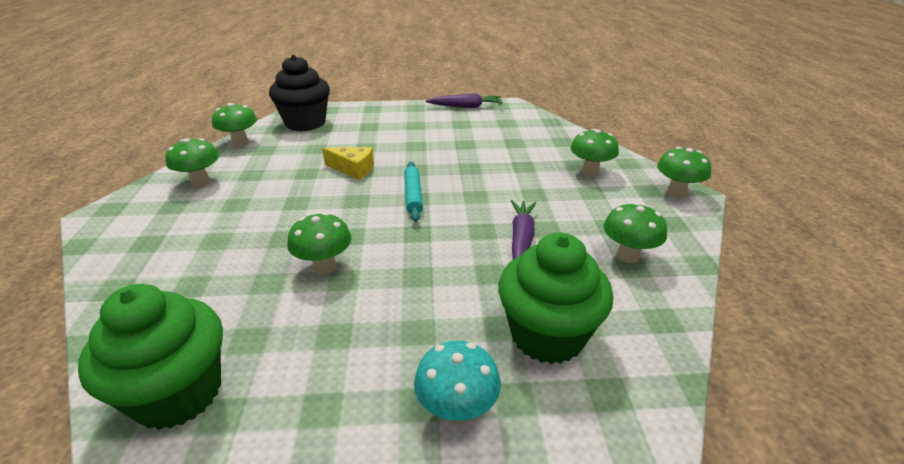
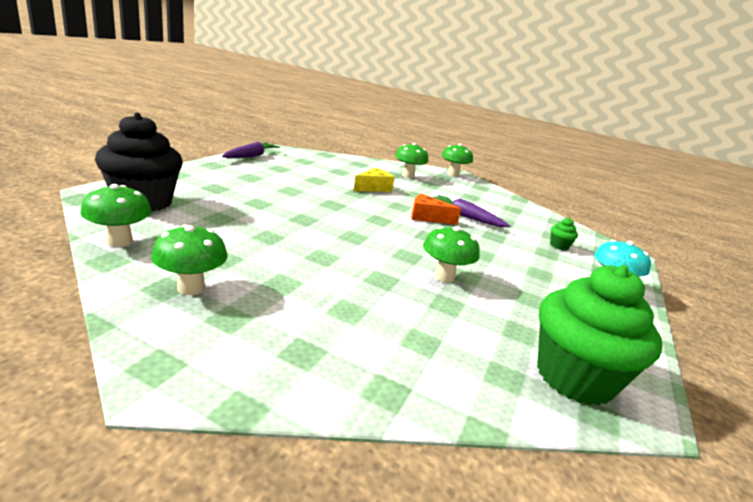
camera: 65 degrees left, 10 degrees down
yellow cheese [322,147,374,180] -> yellow cheese moved to [353,168,395,192]
turquoise rolling pin [404,162,423,222] -> none
green cupcake [498,233,613,364] -> green cupcake [550,218,578,250], size x0.41
green mushroom [603,203,667,263] -> none
none -> orange cheese [411,193,461,225]

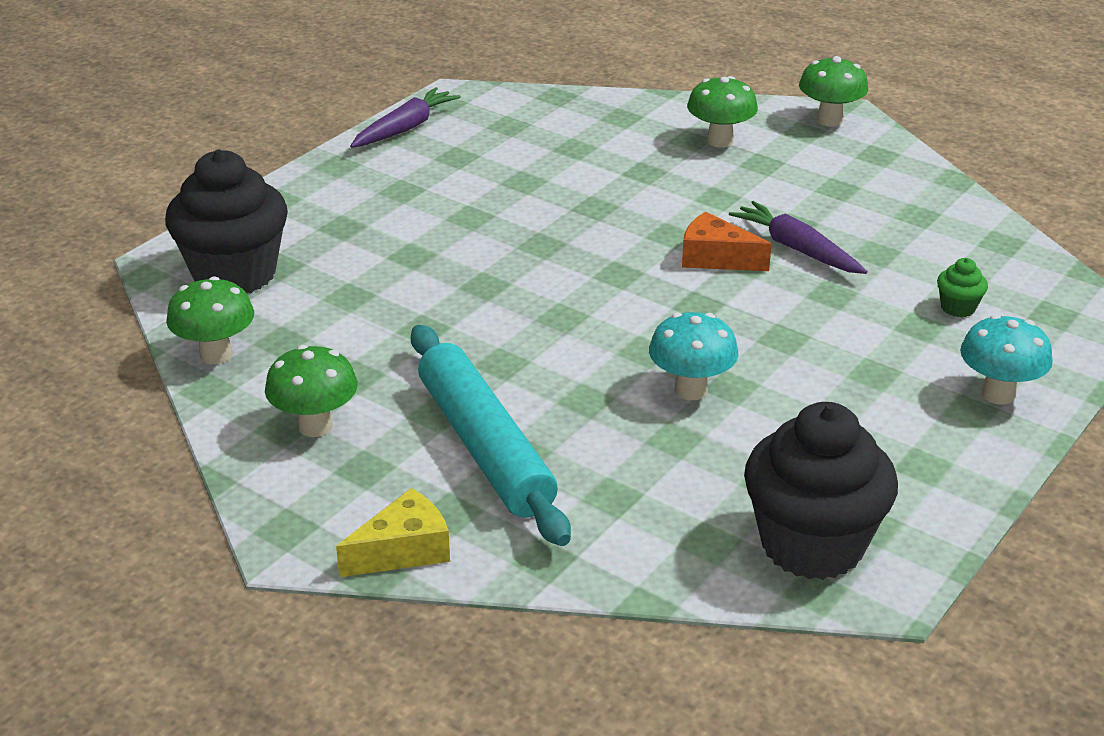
camera: 15 degrees right, 10 degrees up
yellow cheese [353,168,395,192] -> yellow cheese moved to [336,488,450,577]
green mushroom [423,226,480,283] -> turquoise mushroom [649,312,738,400]
green cupcake [537,265,663,406] -> black cupcake [744,402,898,580]
none -> turquoise rolling pin [411,325,571,546]

